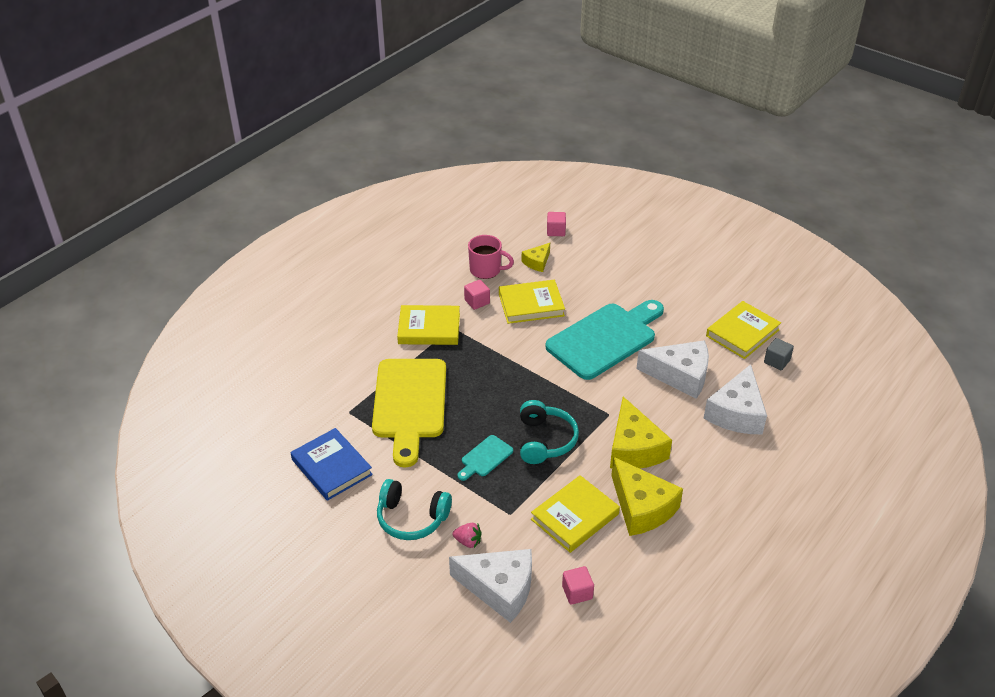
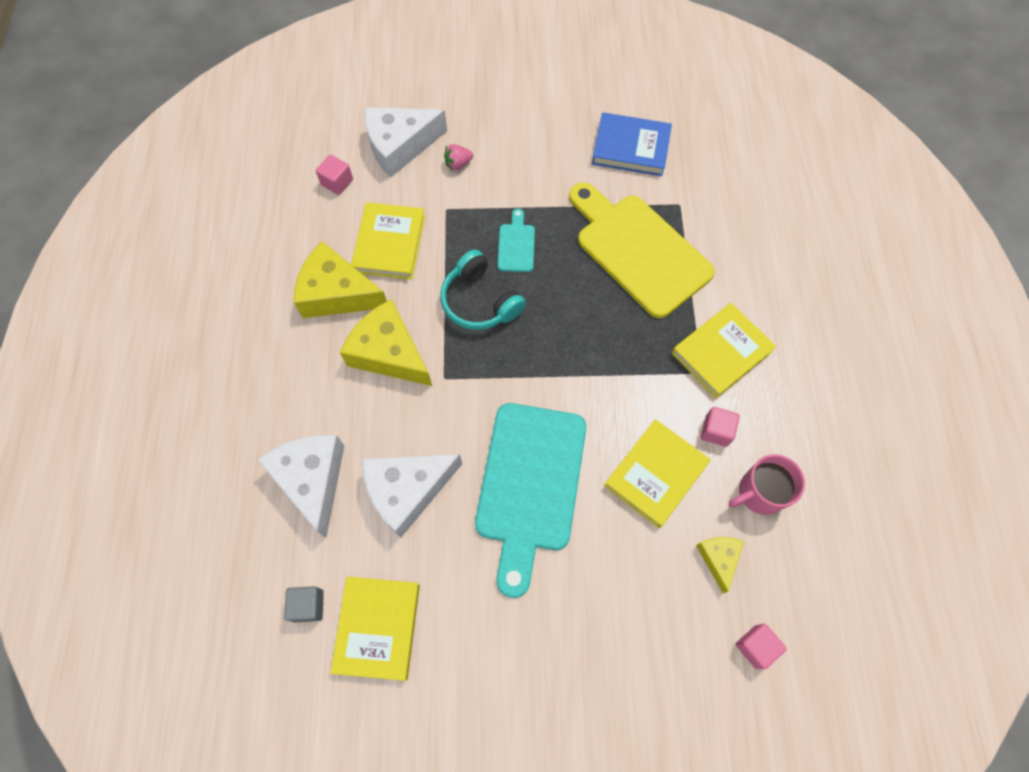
camera: 140 degrees right, 25 degrees up
turquoise headphones [377,479,452,540] -> none

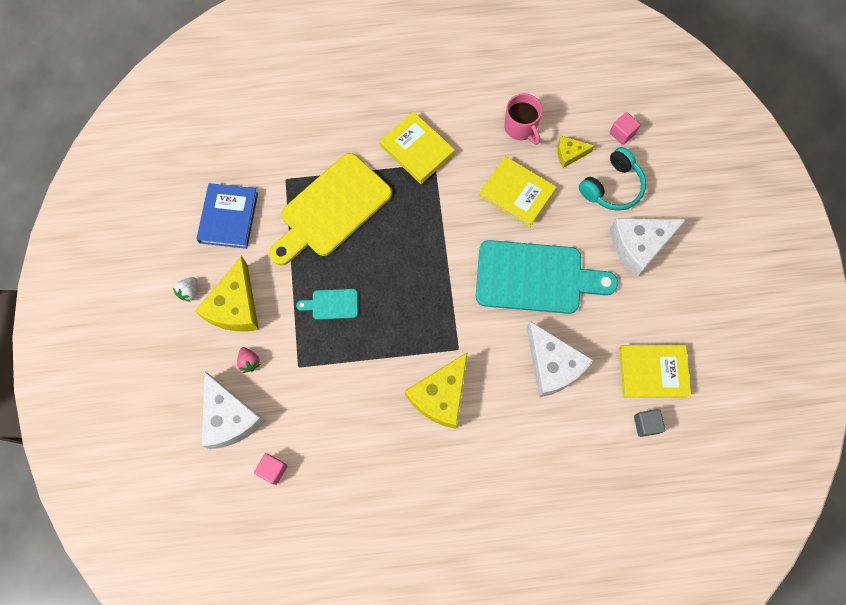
camera: 95 degrees left, 5 degrees up
white cheese [257,435,344,538] -> white cheese moved to [610,218,686,277]
yellow cheese [294,242,387,318] -> yellow cheese moved to [195,256,259,332]
yellow book [351,202,425,280] -> none
turquoise headphones [440,250,526,330] -> turquoise headphones moved to [579,147,646,211]
pink cube [701,407,740,447] -> none
none -> white strawberry [173,277,197,302]

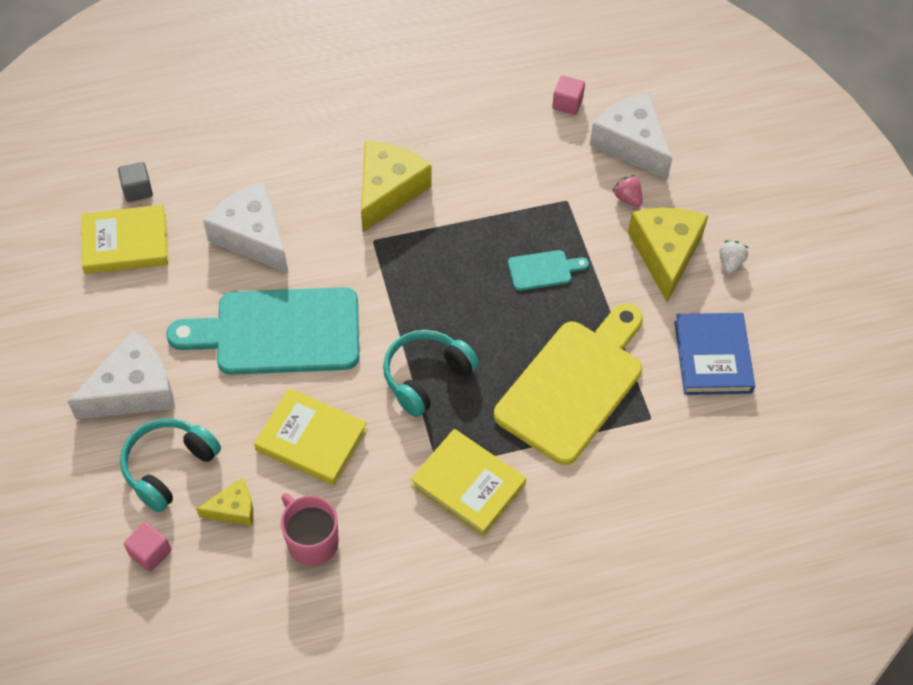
camera: 170 degrees right, 15 degrees down
none -> turquoise headphones [383,330,479,417]

